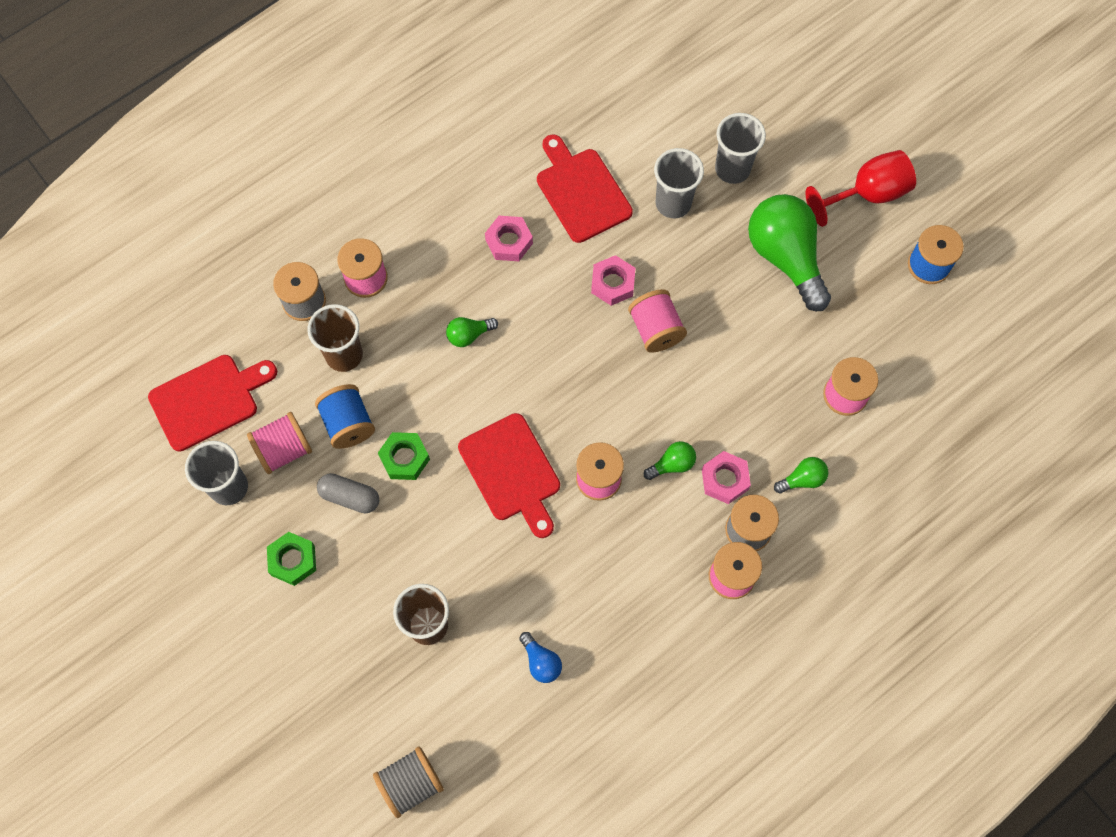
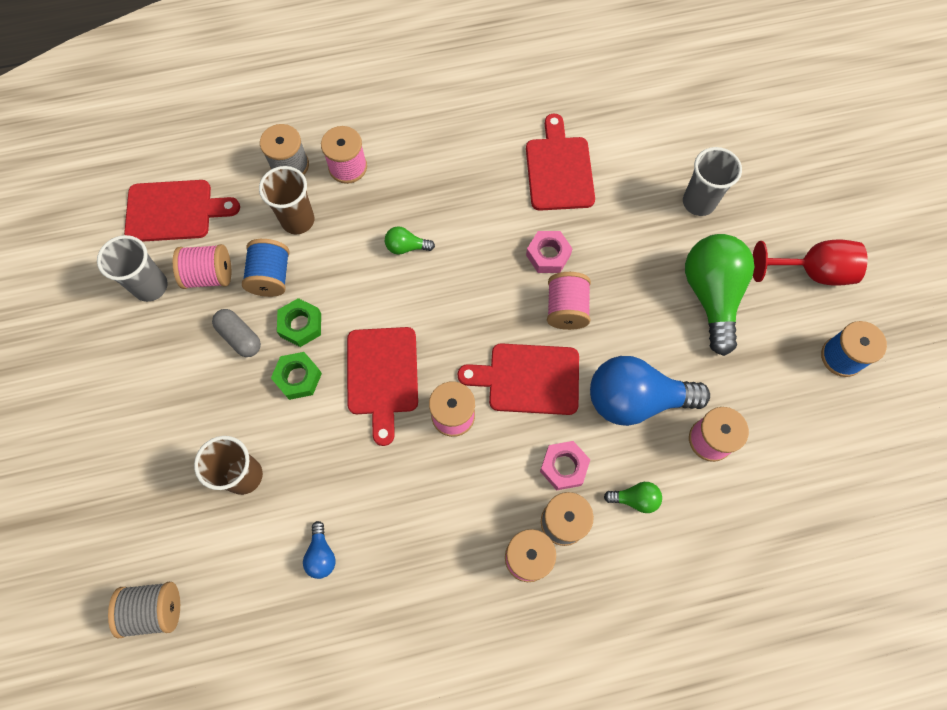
camera: 25 degrees right, 0 degrees up
green nut [267,532,316,586] -> green nut moved to [271,352,322,400]
pink nut [485,216,533,261] -> none
green light bulb [644,441,696,480] -> none
grey cup [654,148,704,218] -> none
none -> red cutting board [458,343,579,415]
none -> blue light bulb [590,356,710,426]

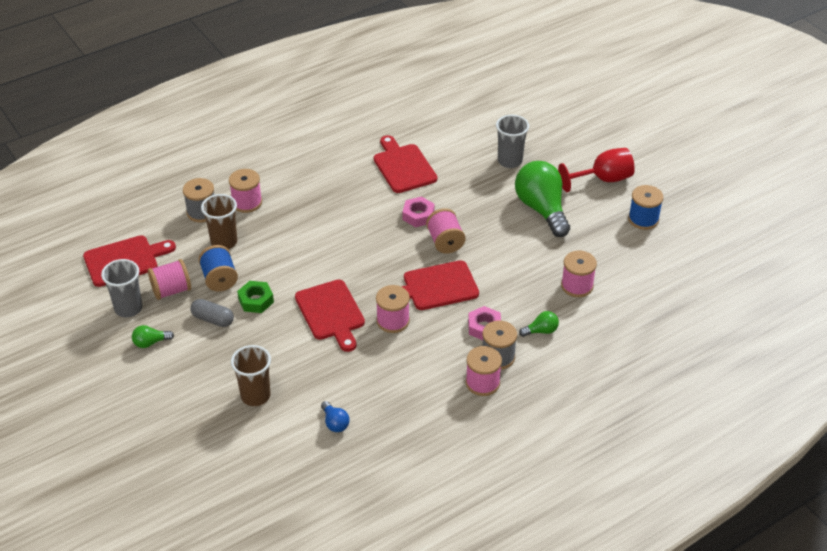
camera: 20 degrees left, 25 degrees down
grey spool [108,582,180,638] -> none
green nut [271,352,322,400] -> none
green light bulb [385,226,435,255] -> green light bulb moved to [132,325,174,348]
blue light bulb [590,356,710,426] -> none

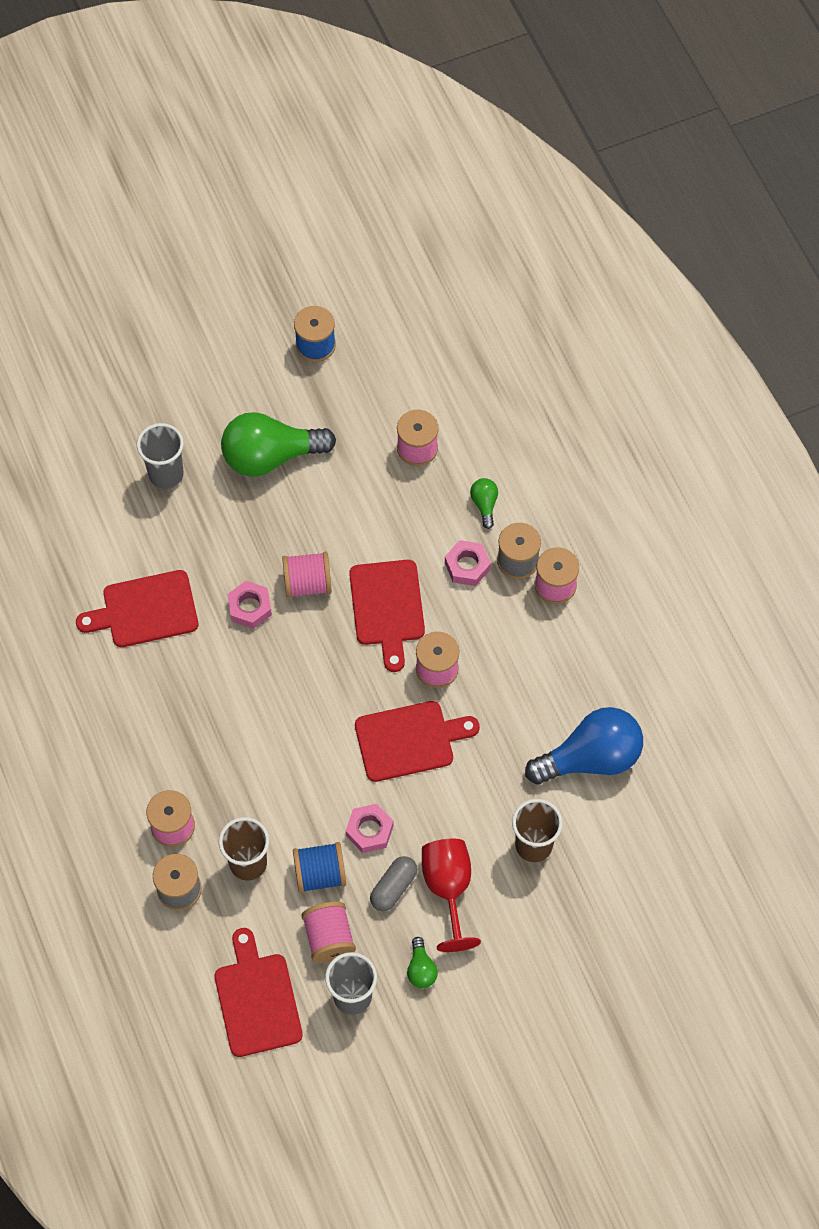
camera: 80 degrees left, 20 degrees up
green nut [237,281,274,313] -> pink nut [346,804,394,853]
blue light bulb [321,401,350,432] -> blue light bulb [525,707,643,784], size x2.29
red goblet [558,148,635,192] -> red goblet moved to [422,839,481,952]

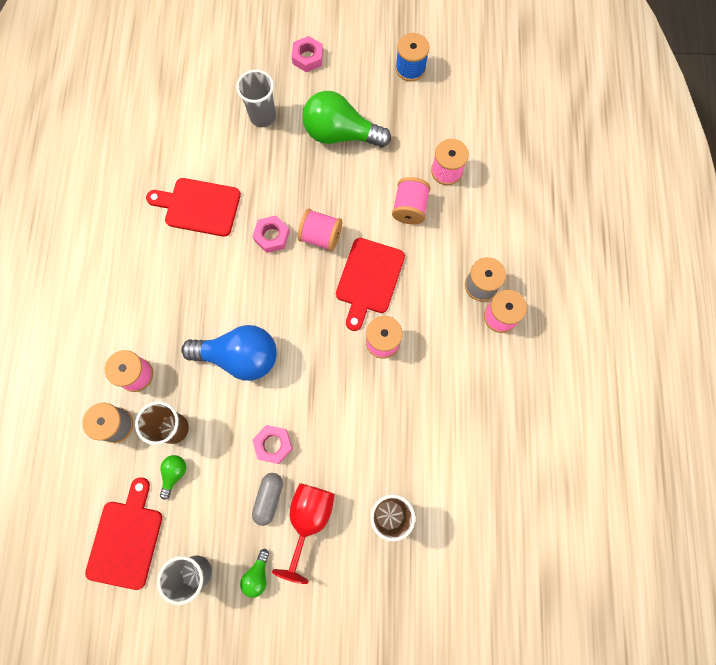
camera: 25 degrees right, 10 degrees up
blue spool [293,842,346,893] -> none
pink spool [302,901,356,963] -> pink spool moved to [392,177,431,224]
red cutting board [355,701,480,782] -> none
grey capsule [370,856,417,911] -> grey capsule turned 45 degrees counterclockwise [252,473,283,526]
pink nut [445,540,491,586] -> pink nut moved to [291,36,323,72]
green light bulb [470,478,498,529] -> green light bulb moved to [160,455,186,500]
blue light bulb [525,707,643,784] -> blue light bulb moved to [181,325,277,381]

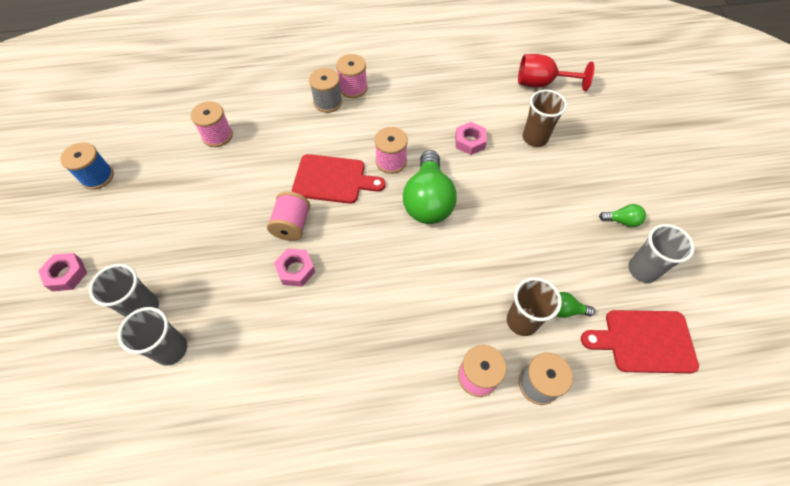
camera: 100 degrees left, 15 degrees down
red cutting board [146,178,241,237] -> none
blue light bulb [181,325,277,381] -> none
pink nut [252,425,292,464] -> pink nut moved to [455,122,487,155]
grey capsule [252,473,283,526] -> none
red goblet [272,483,335,584] -> red goblet moved to [518,54,594,91]
green light bulb [302,91,391,147] -> green light bulb moved to [403,150,457,224]
pink spool [392,177,431,224] -> none
none -> grey cup [118,307,187,365]

